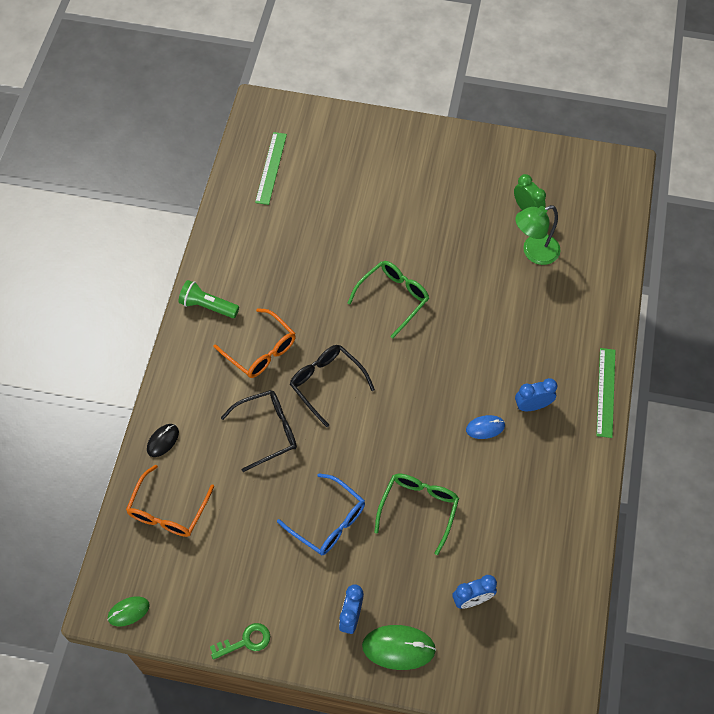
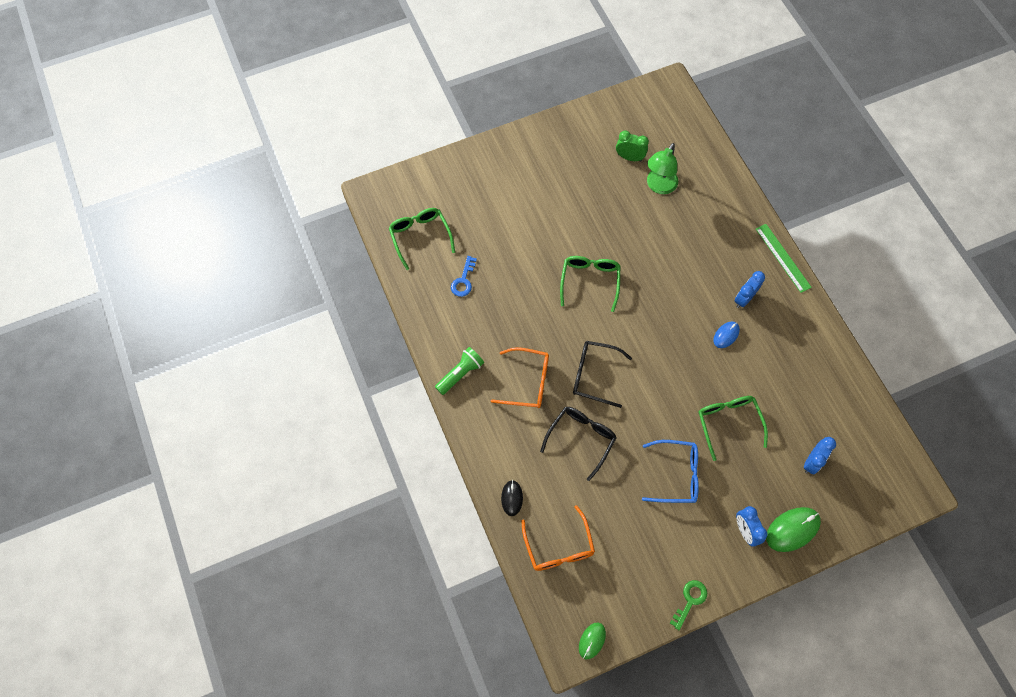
camera: 35 degrees left, 5 degrees up
green flashlight [178,280,239,318] -> green flashlight turned 150 degrees clockwise [435,347,484,395]
green ruler [255,132,287,205] -> green glasses [389,208,455,270]
none -> blue key [451,256,477,297]

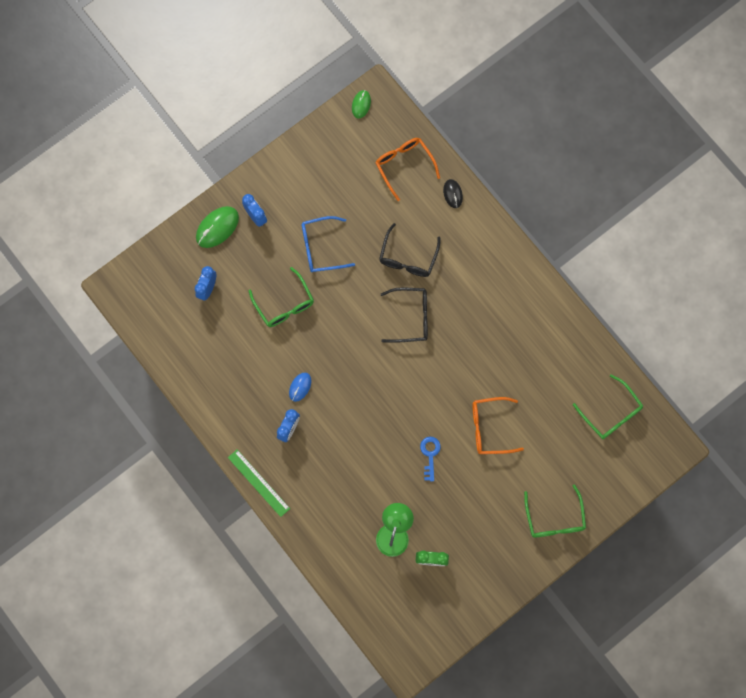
camera: 165 degrees right, 10 degrees up
green flashlight [435,347,484,395] -> none
blue key [451,256,477,297] -> blue key moved to [420,437,441,482]
orange glasses [491,347,549,408] -> orange glasses moved to [472,397,524,454]
green glasses [560,256,620,312] -> green glasses moved to [524,484,586,538]
green key [670,580,707,630] -> none

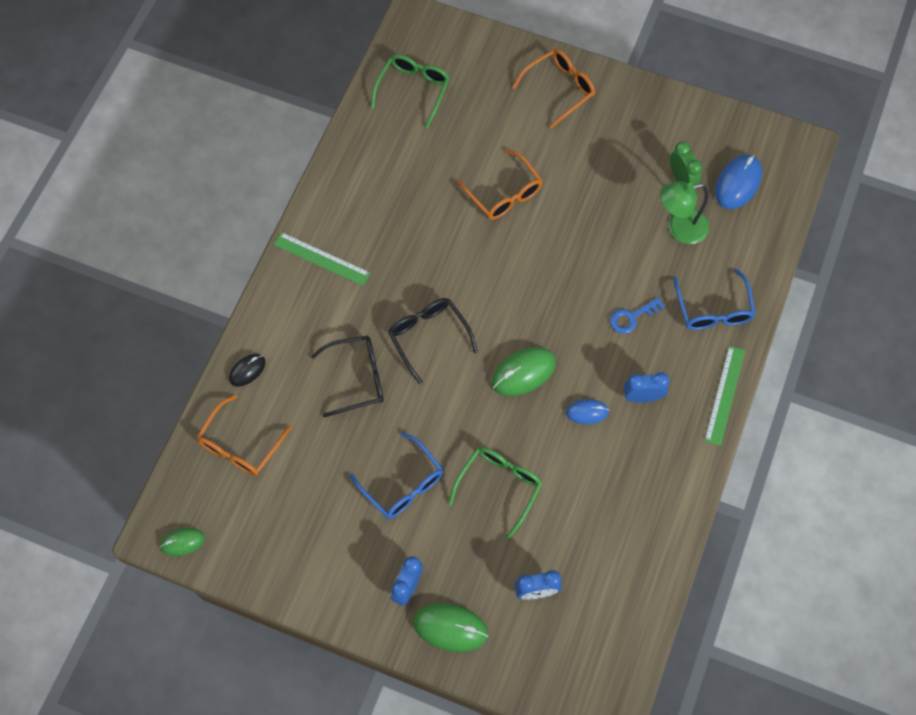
camera: 120 degrees left, 10 degrees down
blue key [420,437,441,482] -> blue key moved to [610,297,665,334]
green glasses [524,484,586,538] -> orange glasses [512,49,595,129]
none -> green ruler [273,232,370,286]
none -> green mouse [492,347,556,396]
none -> blue glasses [673,269,756,330]
none -> blue mouse [715,155,762,209]

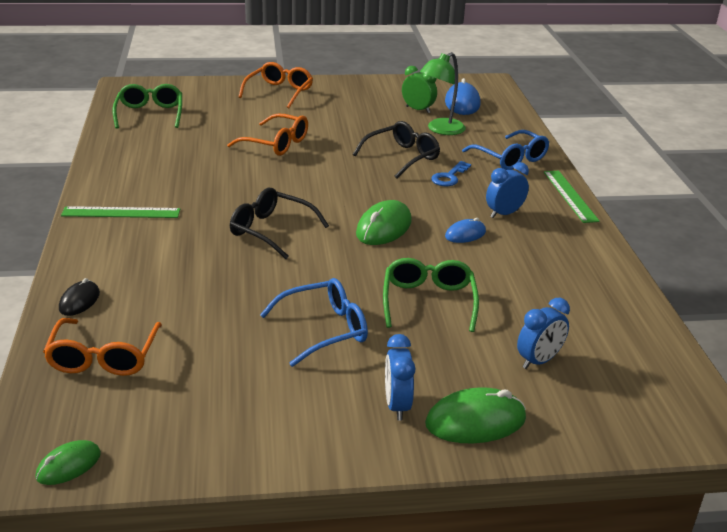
camera: 30 degrees left, 35 degrees down
black glasses [311,336,384,417] -> black glasses moved to [353,121,440,178]
blue glasses [350,432,443,519] -> blue glasses turned 45 degrees counterclockwise [260,278,368,367]

